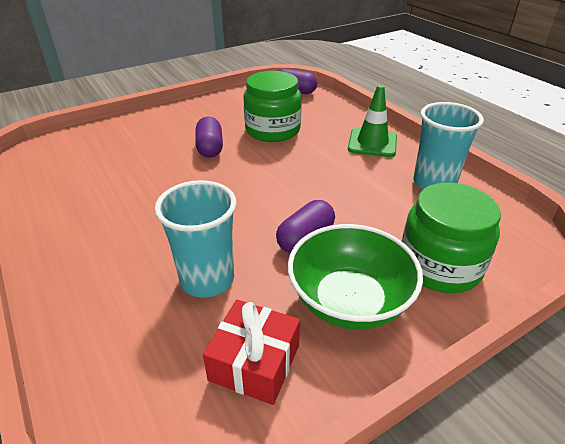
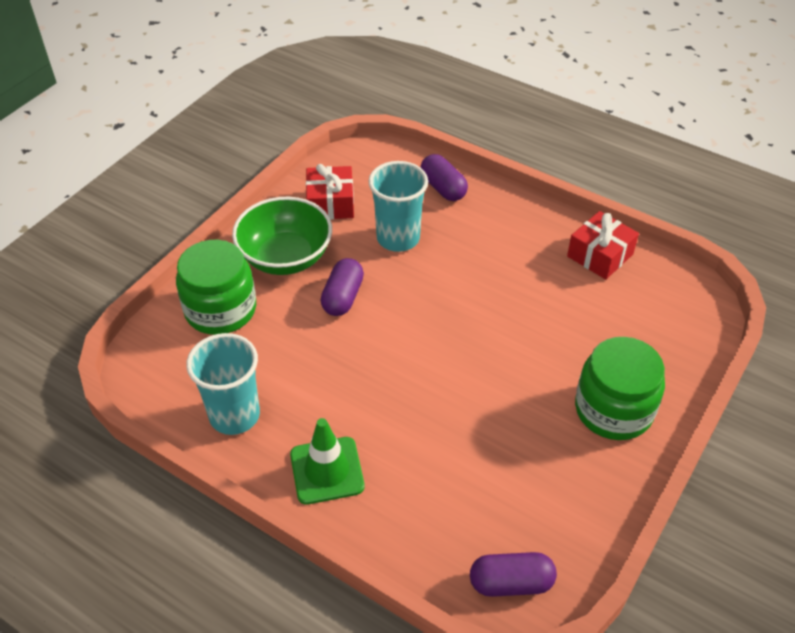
camera: 155 degrees right, 10 degrees up
purple capsule [196,117,223,158] -> purple capsule moved to [420,154,468,201]
green jar [244,71,302,142] -> green jar moved to [575,337,665,440]
none -> red gift [567,211,639,280]

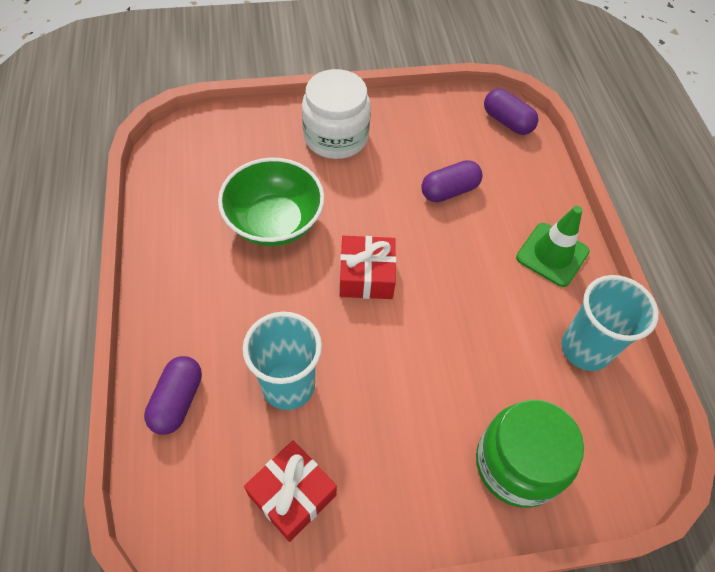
camera: 135 degrees left, 10 degrees up
green bowl [232,197,332,275] -> green bowl moved to [218,158,324,246]
purple capsule [321,258,364,316] -> purple capsule moved to [421,160,483,202]
red gift [567,211,639,280] -> red gift moved to [340,236,396,299]
green jar [575,337,665,440] -> white jar [302,69,371,159]

